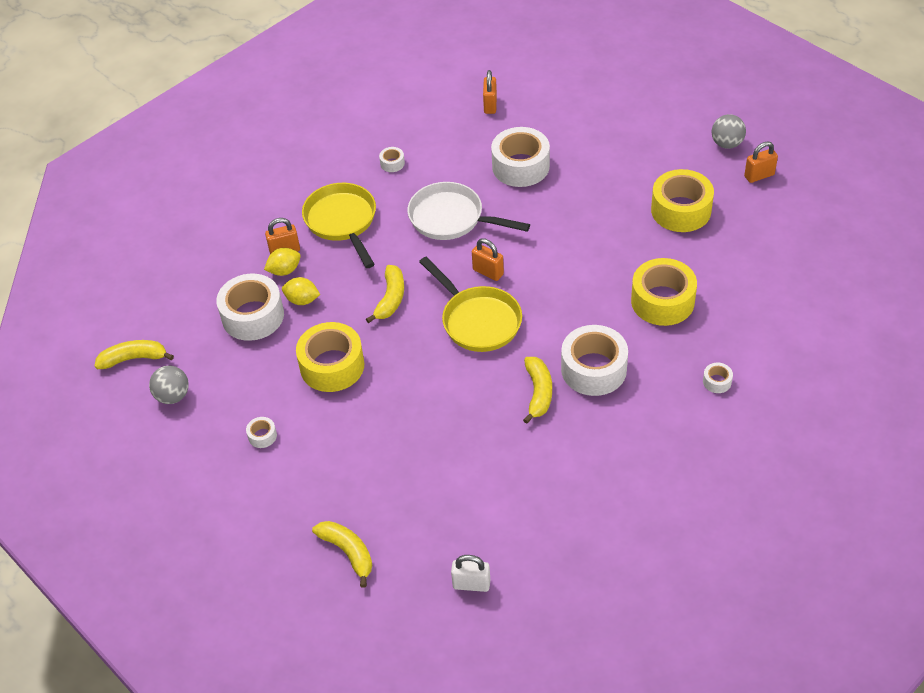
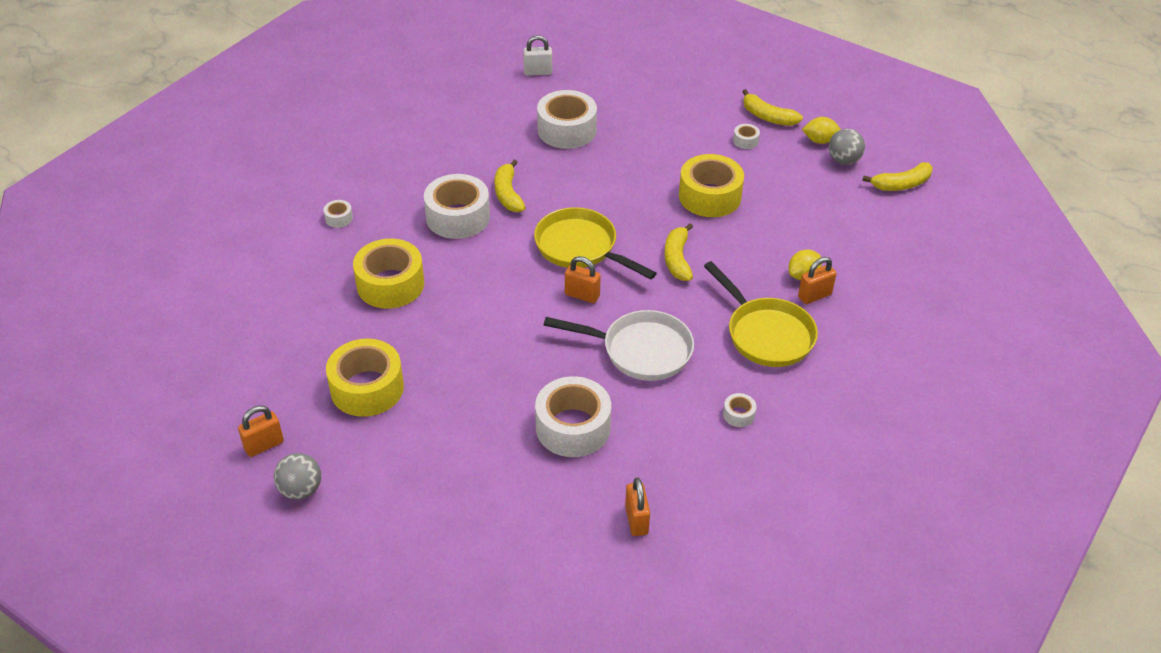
camera: 165 degrees right, 5 degrees down
white tape [216,274,284,341] -> white tape moved to [537,90,597,149]
yellow lemon [282,277,320,305] -> yellow lemon moved to [802,117,841,144]
yellow banana [312,521,372,588] -> yellow banana moved to [742,89,803,126]

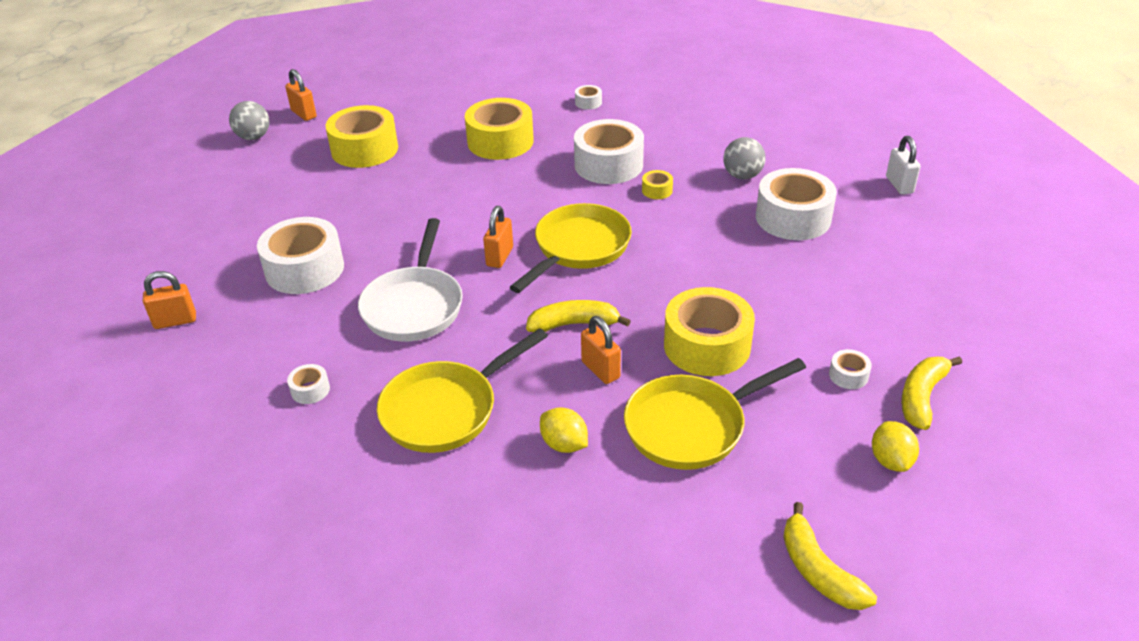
camera: 85 degrees right, 5 degrees down
yellow banana [495,159,526,212] -> yellow tape [642,170,673,199]
orange padlock [798,257,837,304] -> orange padlock moved to [581,316,621,384]
grey ball [829,129,865,165] -> grey ball moved to [723,137,766,179]
none -> yellow pan [624,358,806,470]

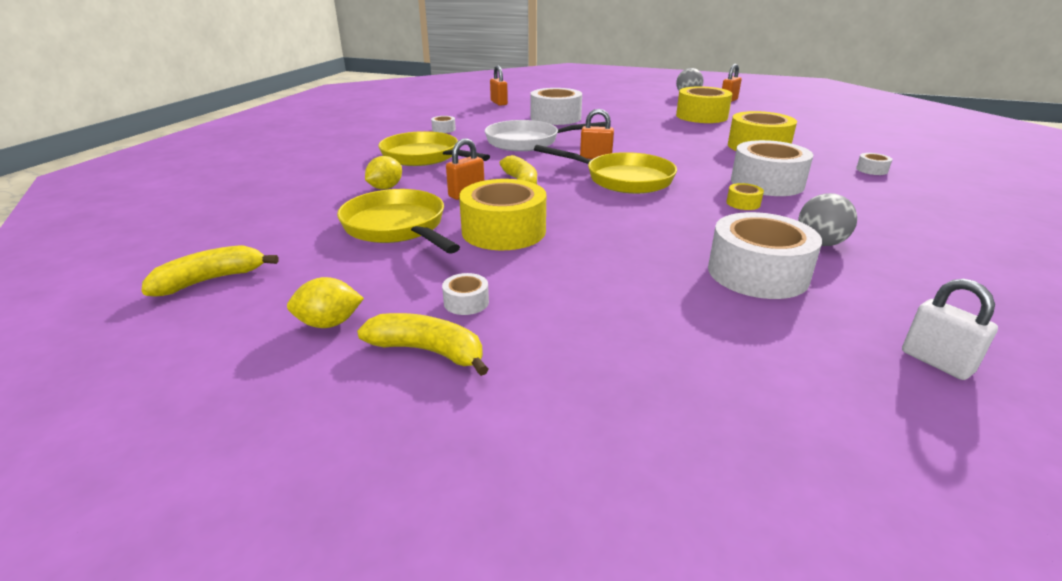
camera: 80 degrees right, 10 degrees down
white padlock [886,136,921,195] -> white padlock turned 75 degrees clockwise [902,279,998,380]

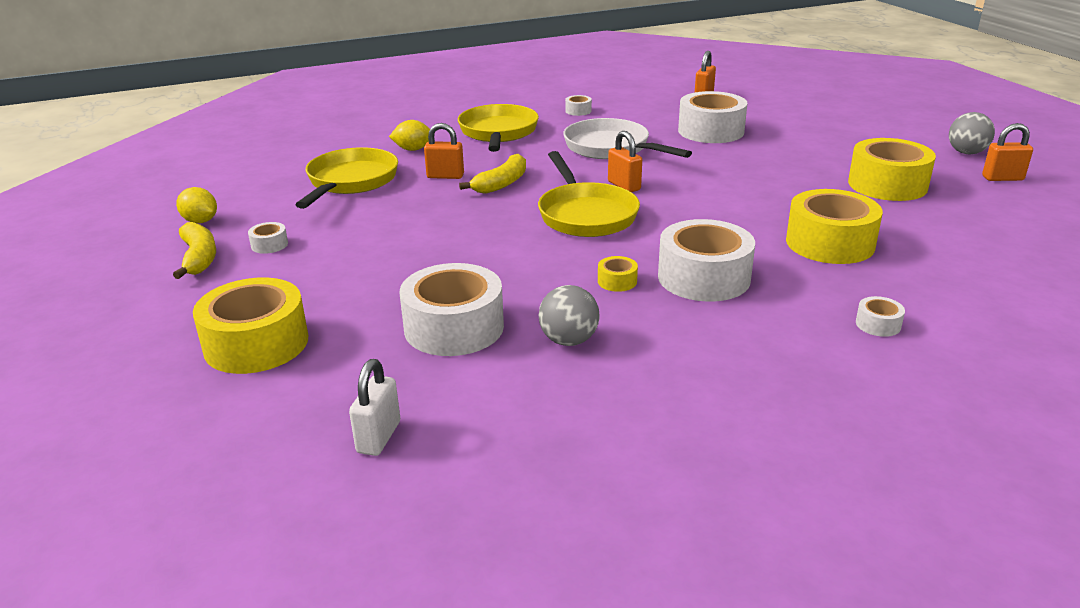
camera: 50 degrees right, 0 degrees up
yellow banana [141,245,279,297] -> none
yellow tape [459,179,546,250] -> yellow tape moved to [193,277,308,374]

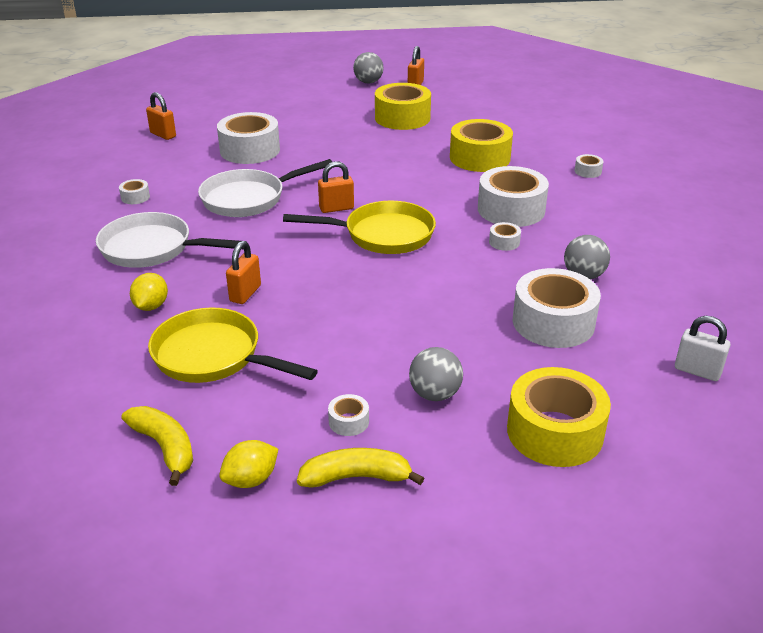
camera: 75 degrees left, 5 degrees up
yellow pan [458,104,539,152] -> white pan [96,212,244,268]
yellow banana [459,154,526,194] -> yellow banana moved to [121,406,193,486]
yellow tape [598,256,638,292] -> white tape [489,222,521,251]
none -> grey ball [409,347,463,401]

